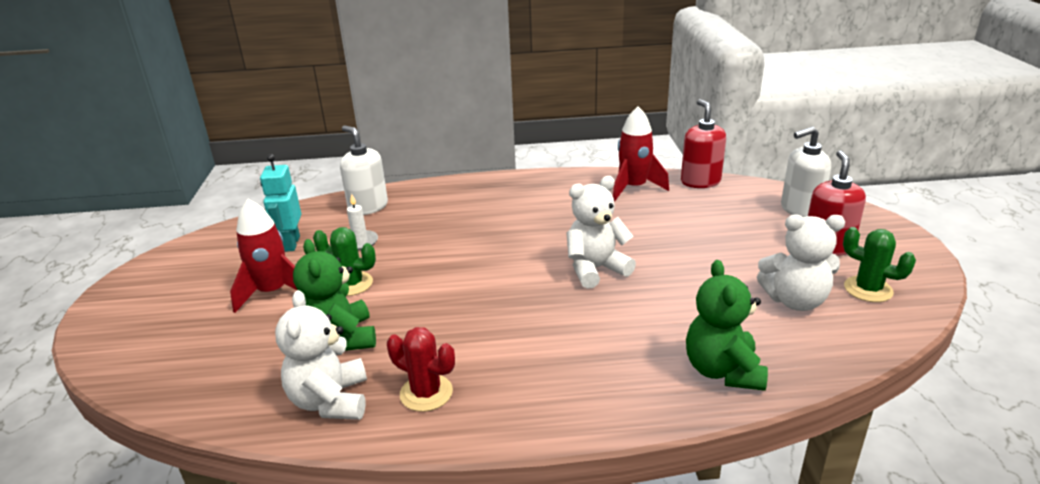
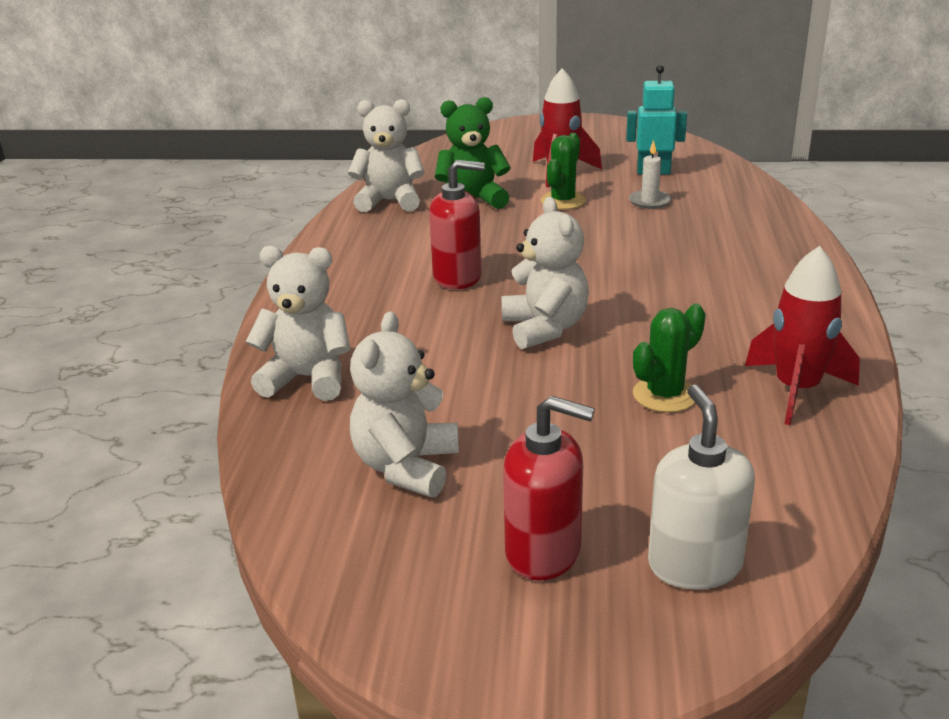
camera: 100 degrees right, 0 degrees up
white soap dispenser [340,126,388,215] -> none
red cactus [387,327,455,412] -> none
red soap dispenser [681,99,726,188] -> red soap dispenser moved to [429,160,485,289]
green teddy bear [686,260,768,391] -> white teddy bear [246,246,350,401]
green cactus [843,227,916,302] -> green cactus moved to [633,304,706,413]

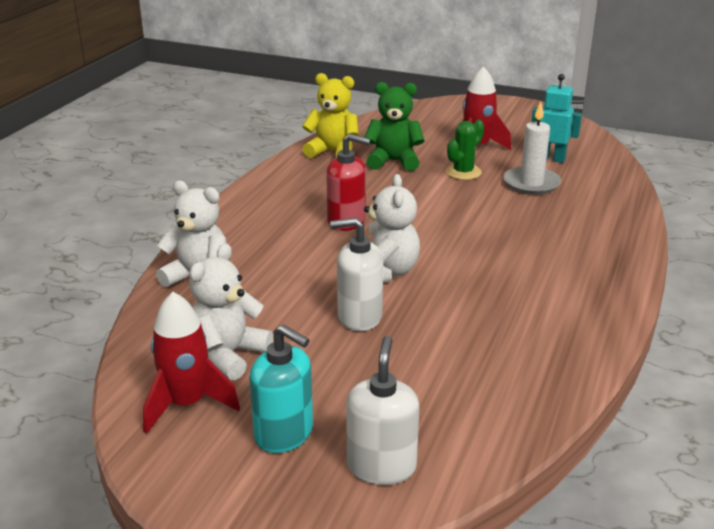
camera: 15 degrees right, 0 degrees up
white teddy bear [348,99,425,212] -> yellow teddy bear [302,73,359,158]
red soap dispenser [503,396,595,581] -> turquoise soap dispenser [249,324,313,453]
white candle [629,140,671,209] -> white candle [503,102,561,195], size x1.67
green cactus [633,304,706,413] -> none
red rocket [745,246,860,425] -> red rocket moved to [143,292,240,434]
none -> white soap dispenser [330,218,383,331]

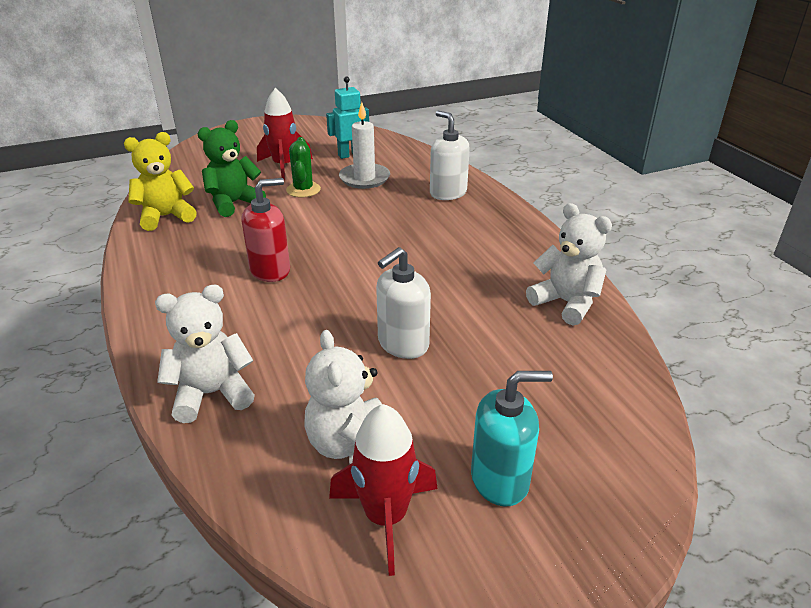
camera: 45 degrees left, 5 degrees up
white soap dispenser [346,336,419,485] -> white soap dispenser moved to [430,111,470,200]
white teddy bear [364,174,420,282] -> white teddy bear moved to [526,203,612,326]

